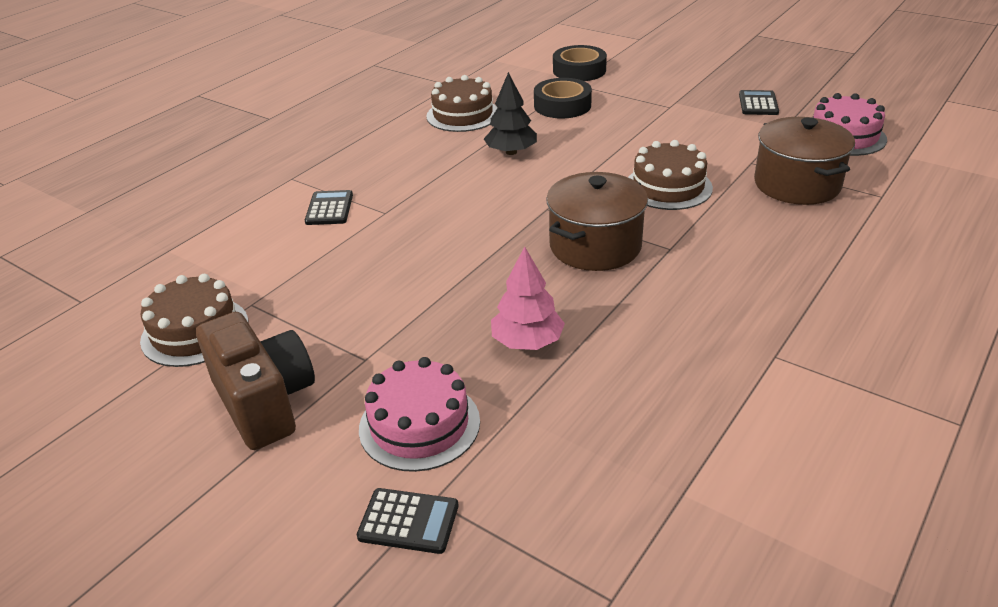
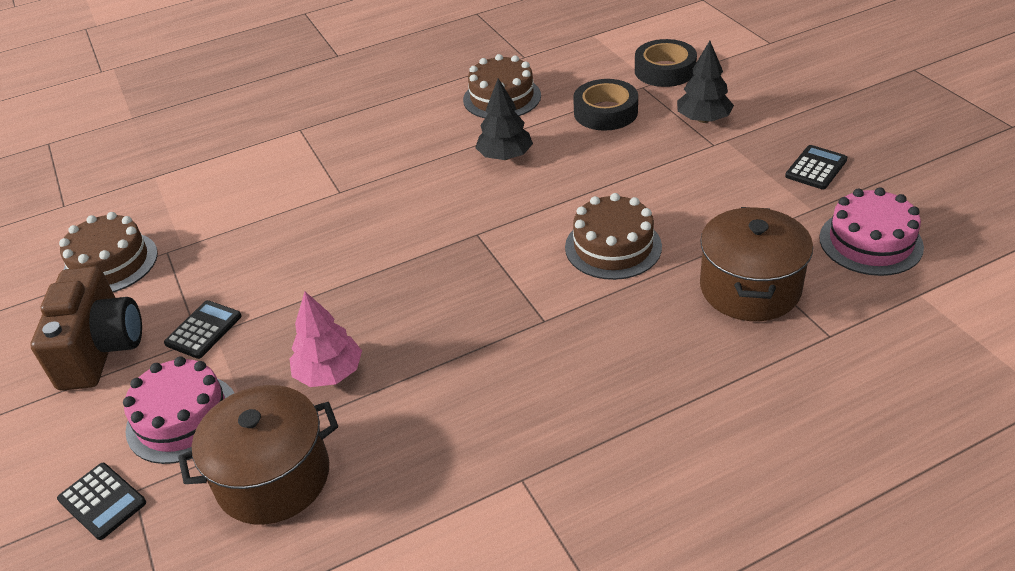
camera: 30 degrees right, 5 degrees up
black calculator [305,190,353,225] -> black calculator moved to [164,300,242,359]
brown pot [546,172,648,271] -> brown pot moved to [178,385,338,525]
none -> black tree [677,41,734,123]

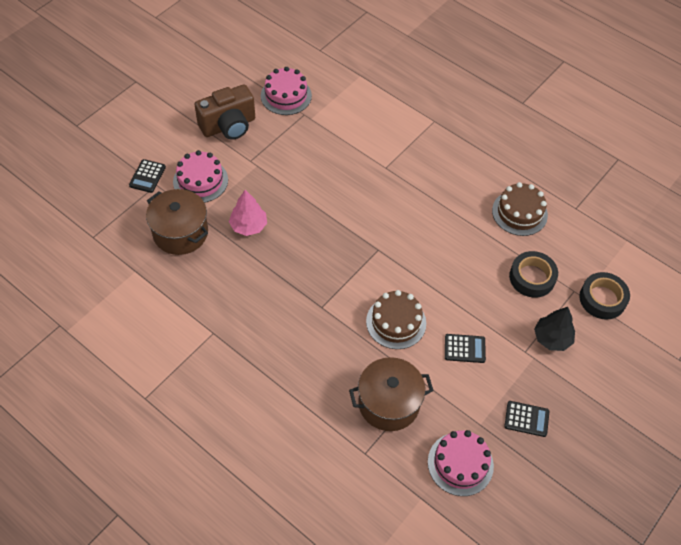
camera: 60 degrees right, 15 degrees up
brown cake [59,212,158,292] -> pink cake [261,67,312,115]
black calculator [164,300,242,359] -> black calculator moved to [445,334,486,363]
black tree [475,78,533,160] -> none

